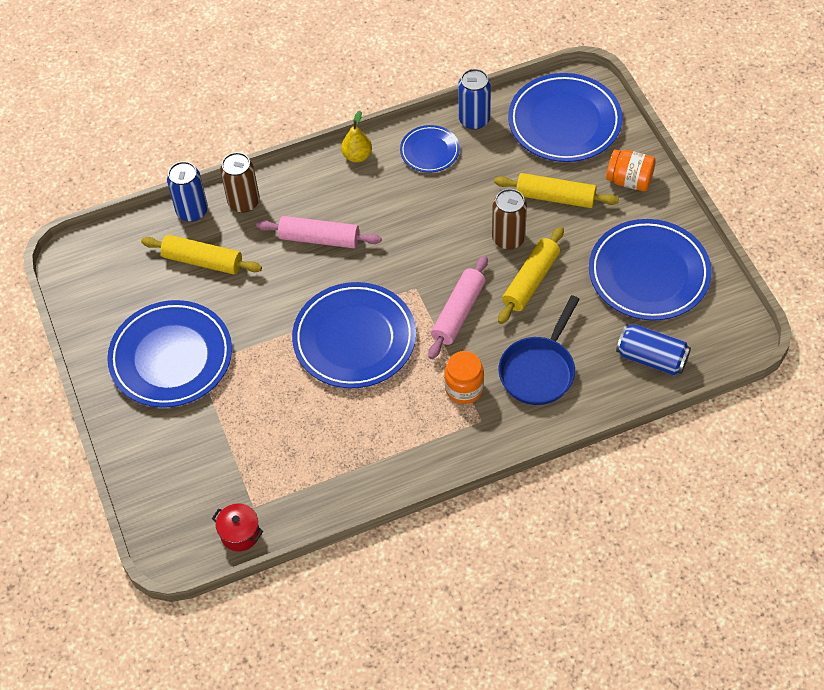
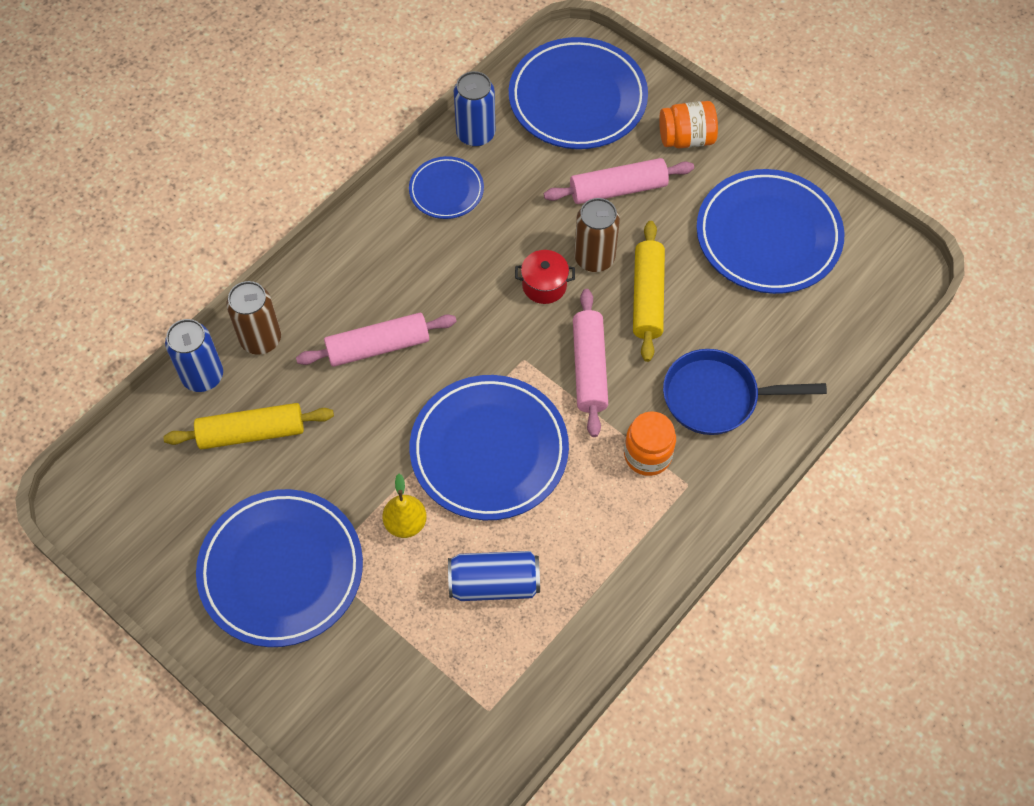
camera: 30 degrees left, 5 degrees up
red pot [212,504,263,551] -> red pot moved to [515,250,575,304]
yellow pear [341,111,372,162] -> yellow pear moved to [382,474,427,538]
yellow rolling pin [494,173,619,208] -> pink rolling pin [544,158,694,204]
blue pan [499,295,580,405] -> blue pan turned 90 degrees clockwise [663,349,827,435]
blue can [616,324,691,375] -> blue can moved to [448,551,540,601]

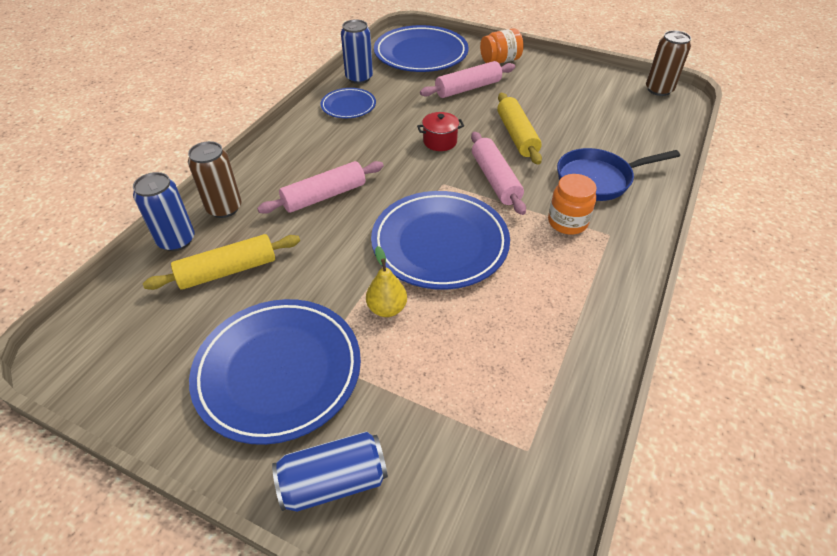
camera: 15 degrees left, 15 degrees down
blue can [448,551,540,601] -> blue can moved to [272,431,388,512]
brown can [574,198,620,272] -> brown can moved to [646,30,691,96]
blue plate [696,169,844,294] -> none

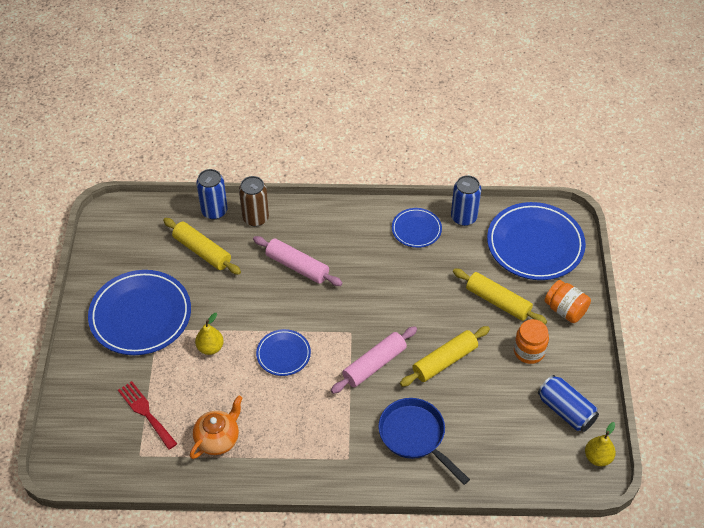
camera: 65 degrees right, 5 degrees up
blue can [272,431,388,512] -> blue can moved to [538,375,599,432]
blue plate [371,191,510,290] -> blue plate [256,329,311,376], size x0.52
red pot [417,112,464,151] -> none
pink rolling pin [420,61,515,98] -> yellow rolling pin [453,269,547,325]
orange jar [548,174,597,235] -> orange jar moved to [514,319,549,364]
brown can [646,30,691,96] -> yellow pear [585,422,616,466]
none -> red fork [118,381,177,450]
none -> orange teapot [190,395,243,459]

